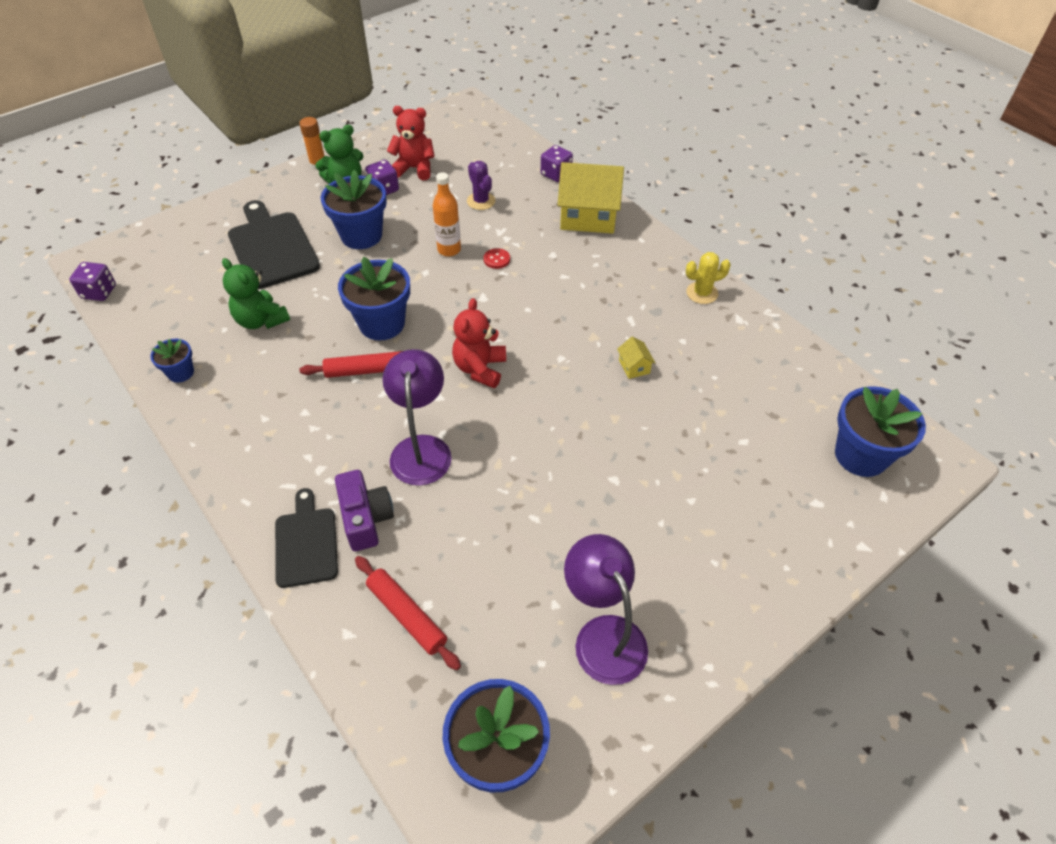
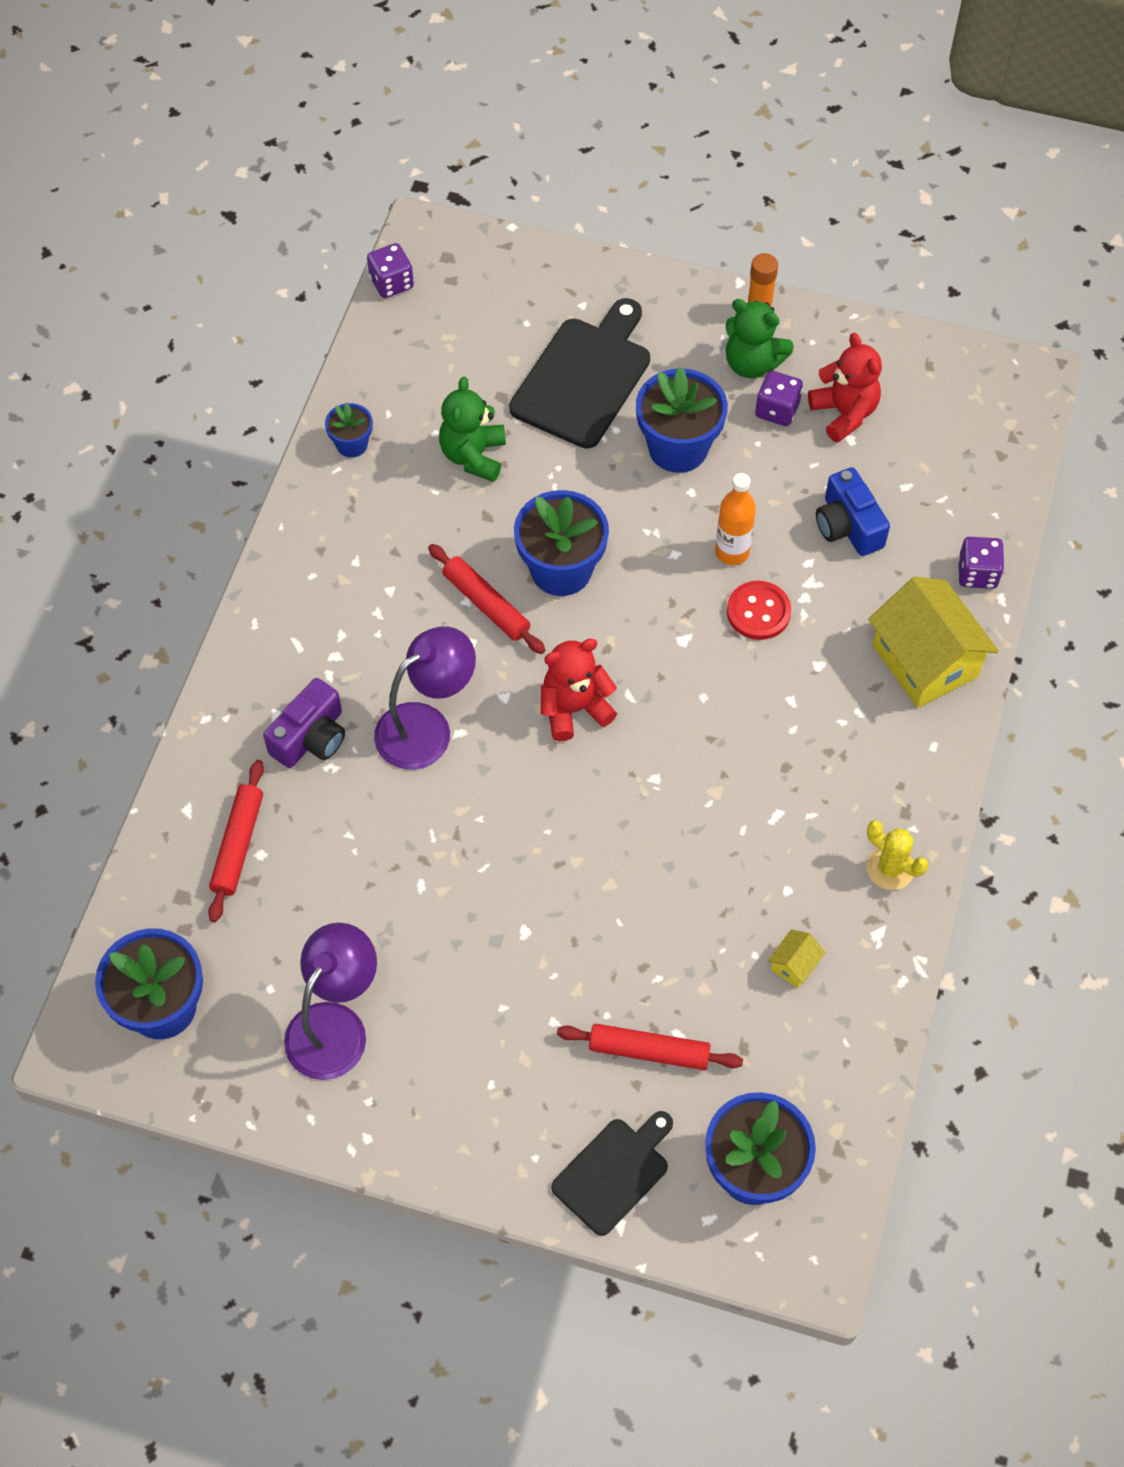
camera: 55 degrees right, 10 degrees up
black cutting board [275,488,338,588] -> black cutting board moved to [551,1111,673,1236]
purple cactus [467,161,495,210] -> blue camera [816,467,890,556]
red button [483,248,510,269] -> red button [727,581,791,640], size x1.63
yellow house [617,336,655,379] -> yellow house moved to [768,929,826,988]
none -> red rolling pin [557,1024,743,1070]

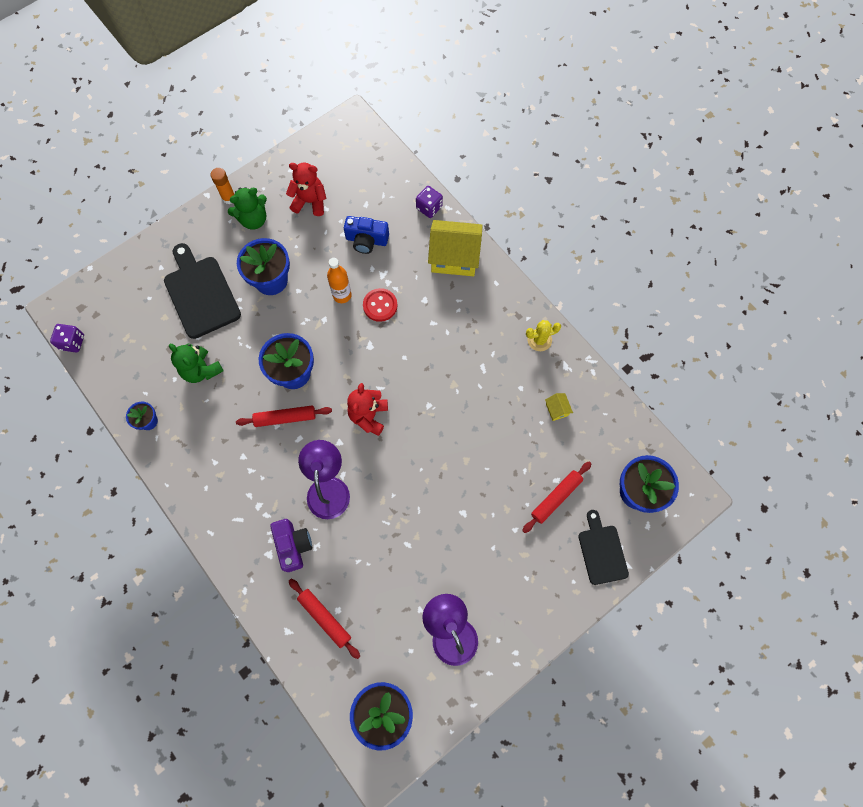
camera: 55 degrees left, 10 degrees up
purple dice [755,371,803,426] -> none

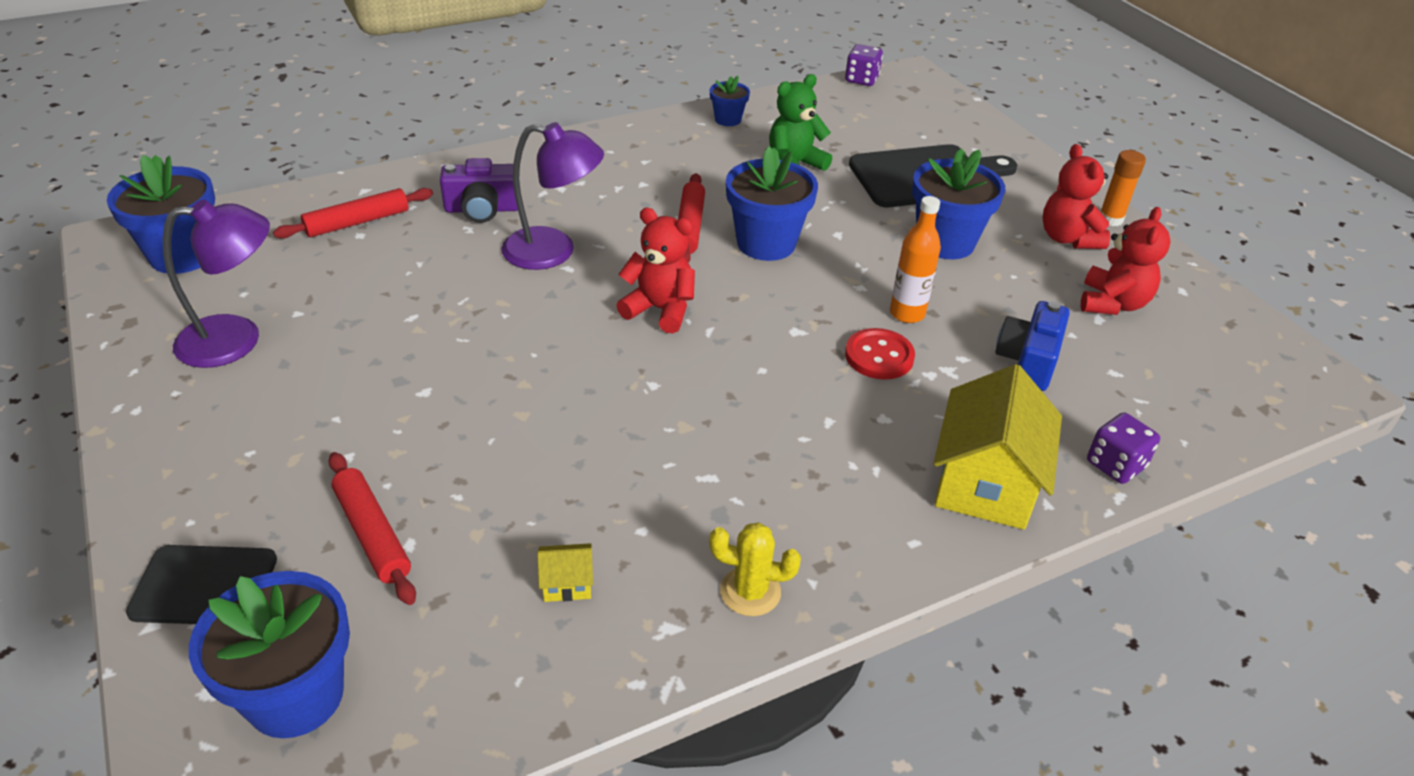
camera: 100 degrees right, 30 degrees down
green teddy bear [228,187,267,230] -> red teddy bear [1043,144,1110,249]
yellow cactus [526,320,561,351] -> yellow cactus turned 75 degrees counterclockwise [709,523,801,616]

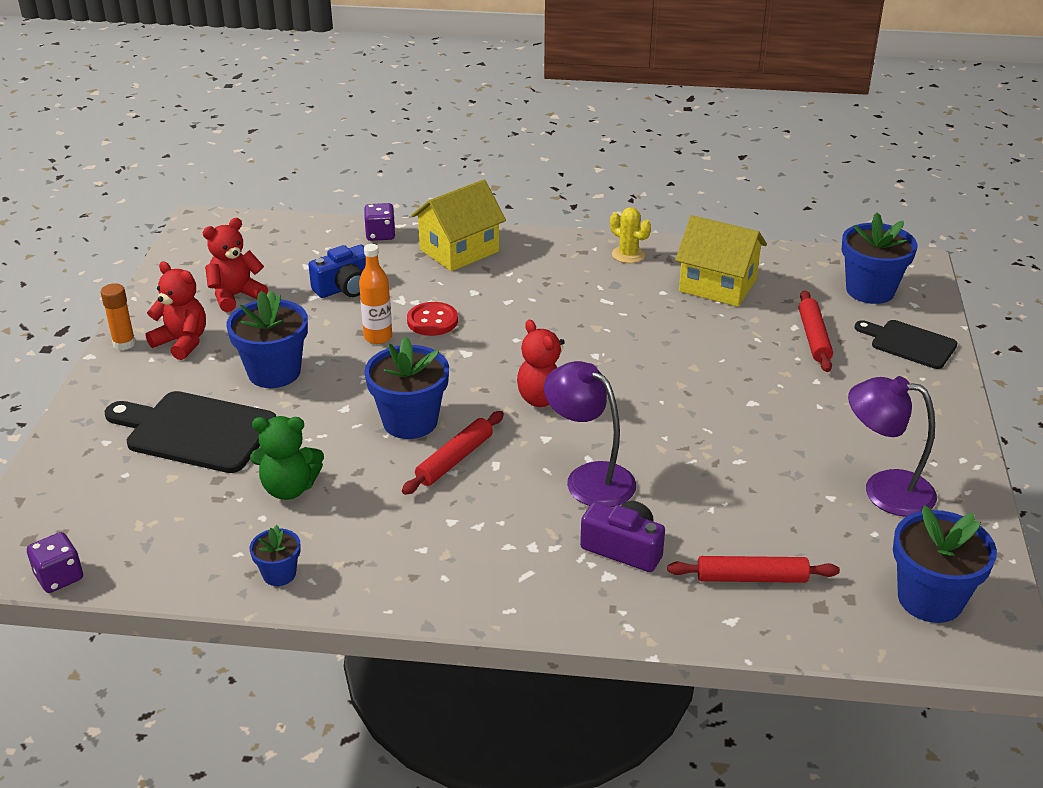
camera: 145 degrees left, 5 degrees down
yellow house [537,543,593,602] -> yellow house [675,215,767,307], size x2.39
red teddy bear [1043,144,1110,249] -> red teddy bear turned 75 degrees counterclockwise [146,262,206,360]

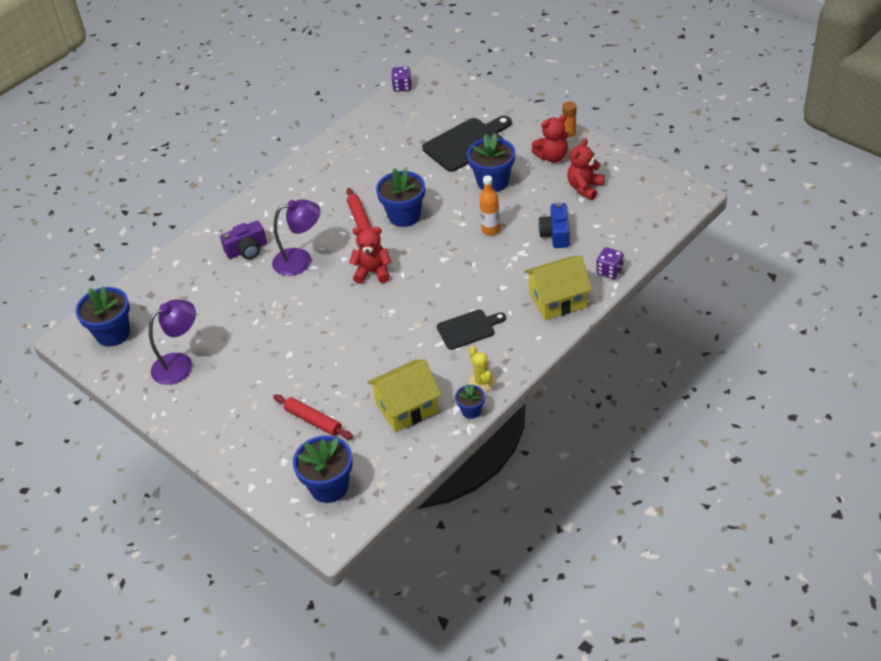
camera: 130 degrees right, 10 degrees up
red teddy bear [202,218,268,312] -> red teddy bear turned 150 degrees counterclockwise [567,138,605,200]
green teddy bear [250,416,324,500] -> none
blue flower pot [250,525,301,586] -> blue flower pot moved to [455,384,485,419]
red button [407,302,458,336] -> none
yellow house [411,179,506,271] -> yellow house turned 75 degrees clockwise [524,256,592,320]
yellow cactus [610,207,651,263] -> yellow cactus turned 75 degrees clockwise [469,346,495,392]
red rolling pin [667,556,840,583] -> none
black cutting board [854,320,958,369] -> black cutting board moved to [437,310,506,350]

